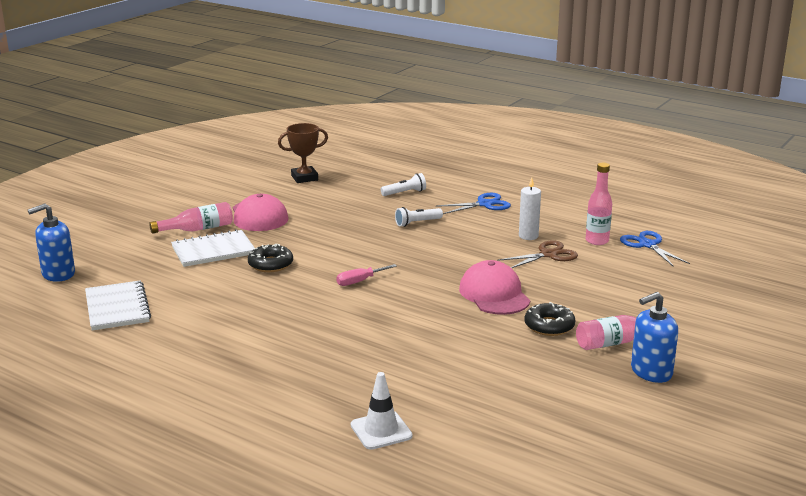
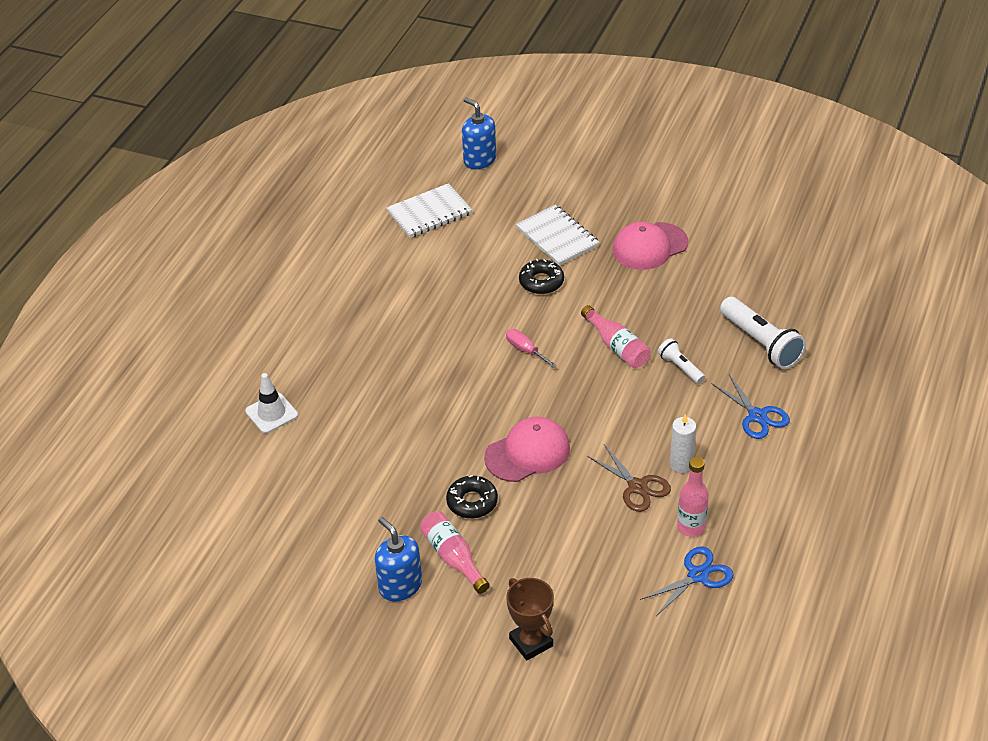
camera: 80 degrees right, 20 degrees up
pink bottle [149,202,233,234] -> pink bottle moved to [581,305,650,368]
brown trophy [278,123,328,183] -> brown trophy moved to [506,578,554,661]
white flashlight [381,173,426,196] -> white flashlight [720,297,806,369], size x1.82

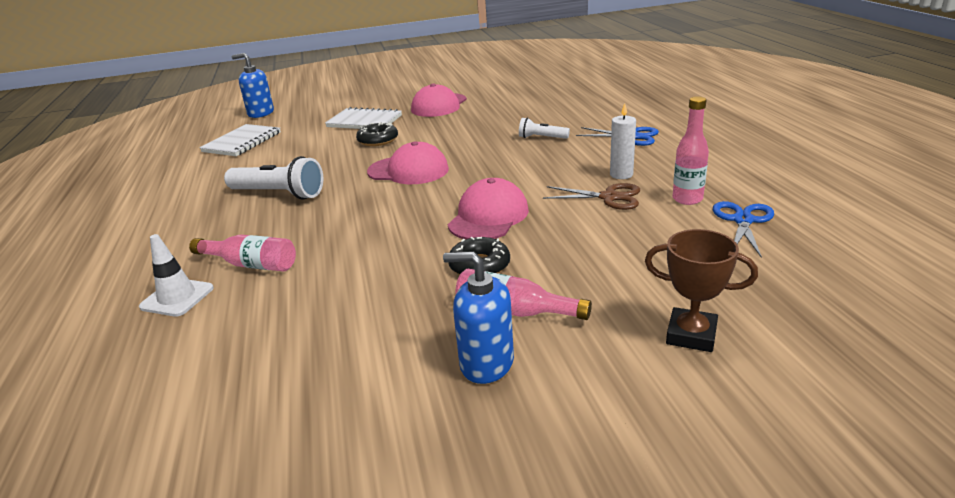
camera: 35 degrees left, 15 degrees down
pink screwdriver [506,329,557,368] -> pink cap [367,141,449,184]
pink bottle [581,305,650,368] -> pink bottle moved to [189,235,296,272]
white flashlight [720,297,806,369] -> white flashlight moved to [224,156,323,200]

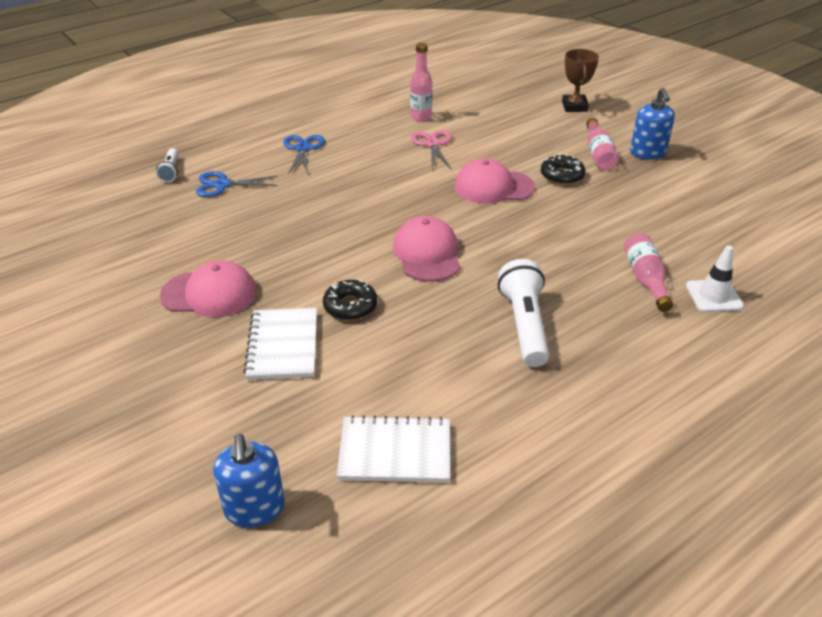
camera: 115 degrees left, 10 degrees up
white flashlight [519,118,570,139] -> white flashlight moved to [156,148,179,182]
brown scissors [543,183,640,210] -> pink scissors [411,130,452,169]
white candle [610,103,636,179] -> none
blue scissors [713,201,774,258] -> blue scissors moved to [196,171,278,197]

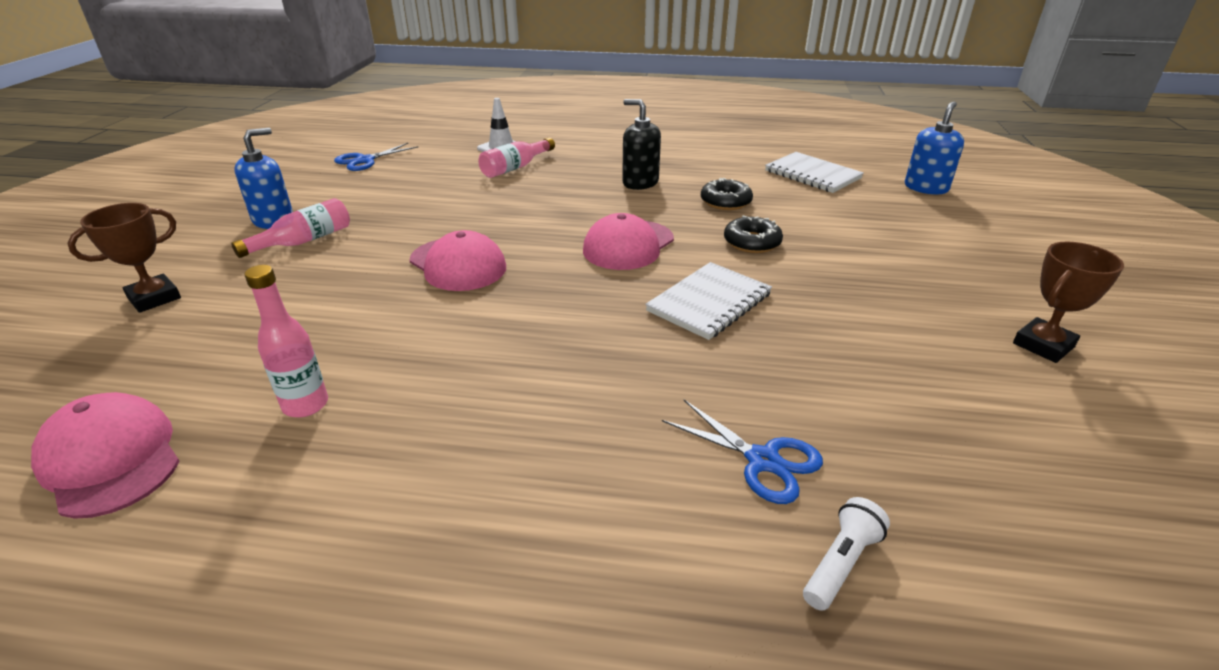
camera: 135 degrees left, 5 degrees down
pink cap [160,260,256,317] -> pink cap moved to [31,392,180,519]
white notebook [243,307,317,380] -> white notebook moved to [645,262,772,340]
blue scissors [283,135,325,174] -> blue scissors moved to [334,143,418,171]
pink scissors [411,130,452,169] -> none
white flashlight [498,259,549,367] -> black soap dispenser [622,99,661,190]
black donut [541,154,585,185] -> black donut moved to [701,178,753,210]
none -> brown trophy [1013,242,1124,363]

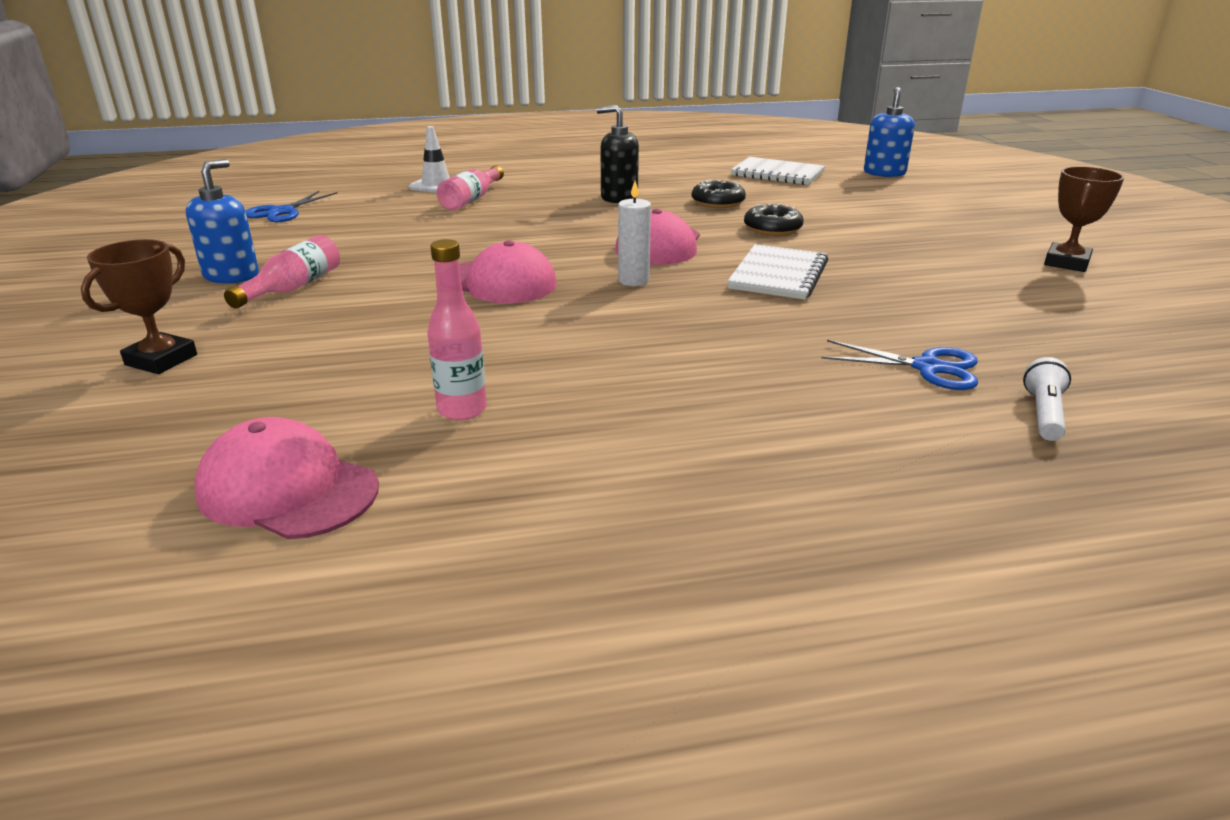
camera: 20 degrees left, 5 degrees down
none -> white candle [618,181,651,286]

